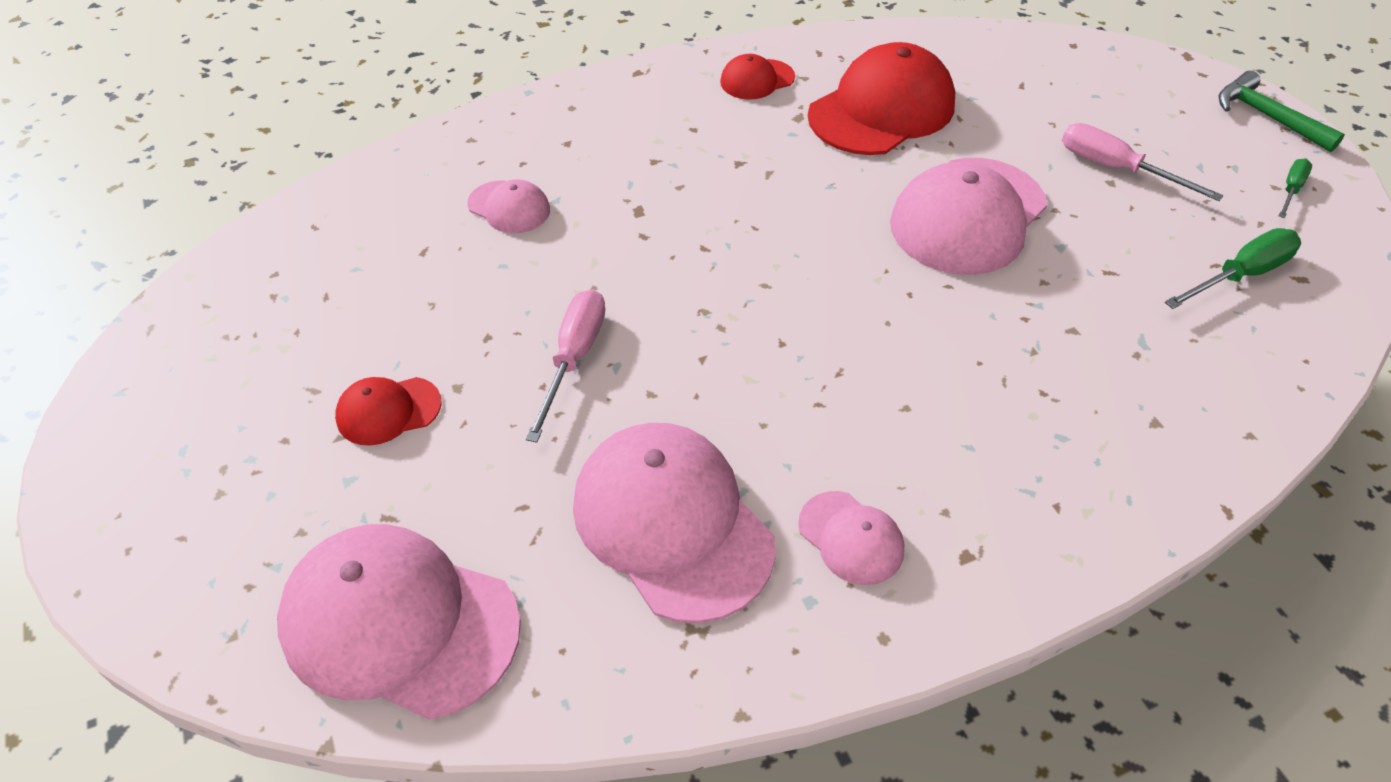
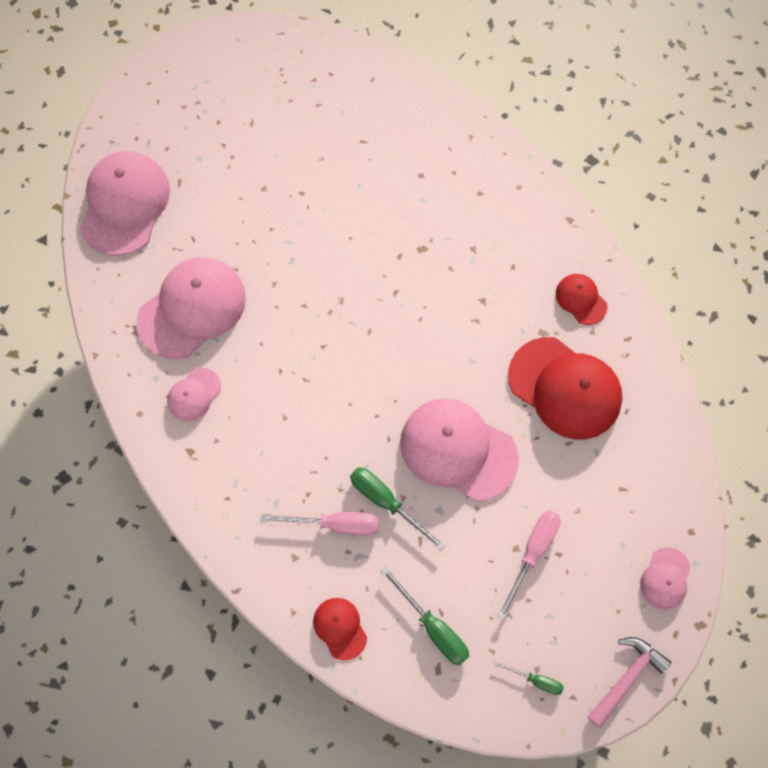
camera: 80 degrees right, 20 degrees up
red cap [335,377,442,446] -> red cap moved to [313,598,367,660]
pink cap [467,179,550,233] -> pink cap moved to [640,548,691,609]
pink screwdriver [526,289,605,443] -> pink screwdriver moved to [261,512,379,536]
green hammer [1218,71,1345,152] -> pink hammer [588,637,671,728]
none -> green screwdriver [350,468,446,551]

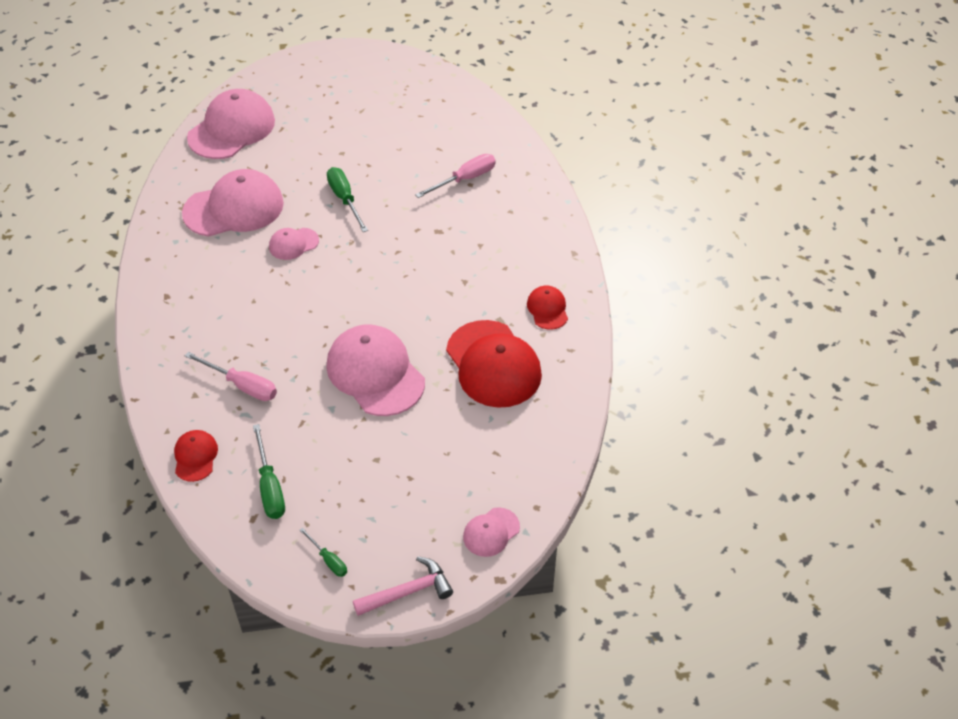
camera: 25 degrees right, 20 degrees down
pink cap [167,368,221,421] -> pink cap moved to [269,228,319,260]
green screwdriver [350,468,446,551] -> green screwdriver moved to [327,167,368,232]
pink screwdriver [497,510,560,620] -> pink screwdriver moved to [415,154,496,198]

